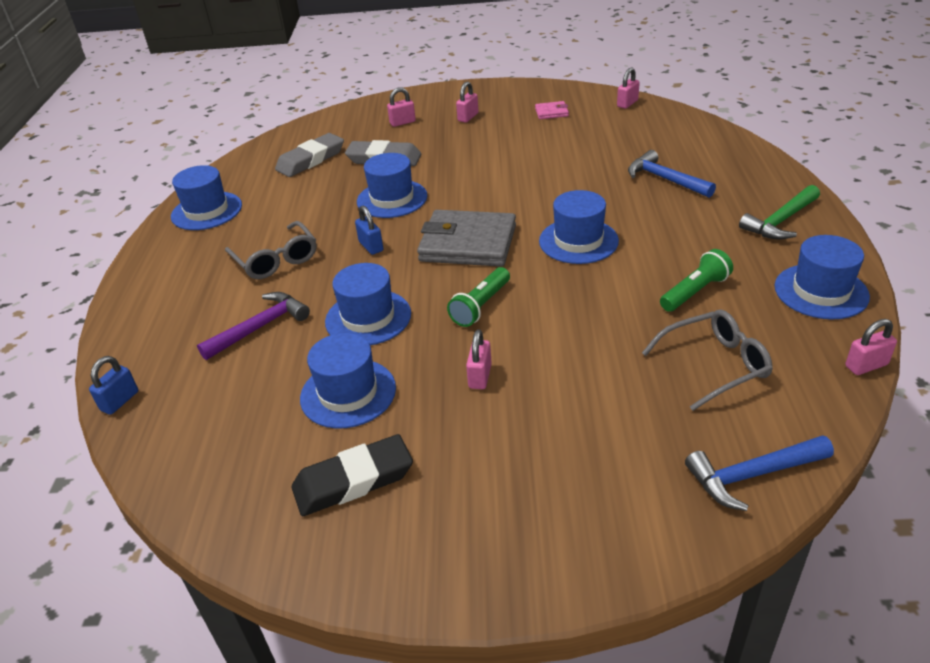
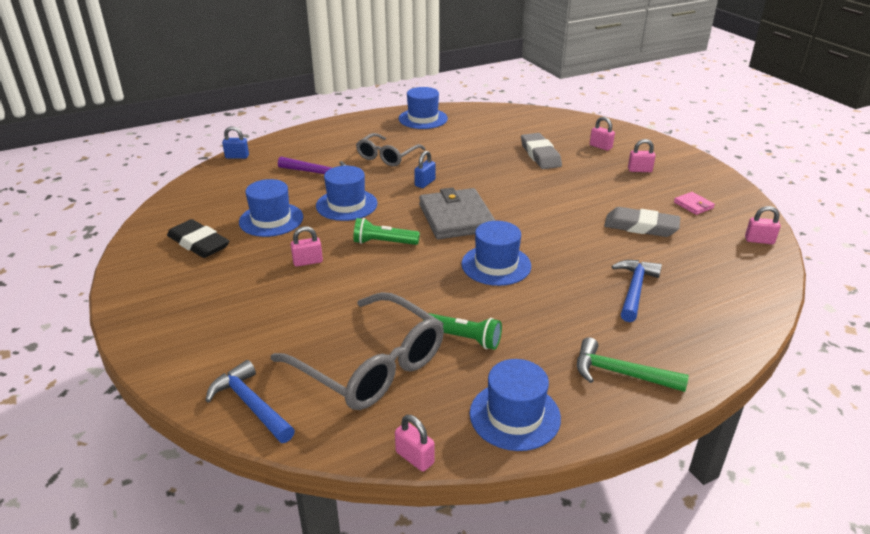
camera: 60 degrees right, 5 degrees down
grey eraser [275,133,344,177] -> grey eraser moved to [604,207,680,237]
blue hat [357,153,427,218] -> none
grey glasses [642,310,773,411] -> grey glasses [271,292,444,410], size x1.62

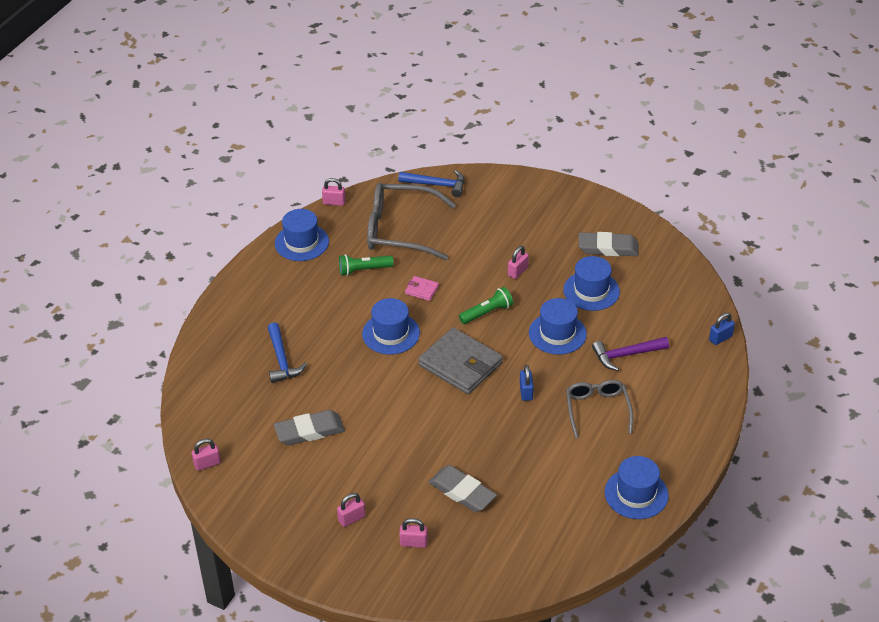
camera: 145 degrees right, 10 degrees up
black eraser [167,219,229,258] -> grey eraser [579,232,639,256]
green hammer [577,338,689,392] -> none
pink wallet [674,192,715,215] -> pink wallet moved to [405,276,439,301]

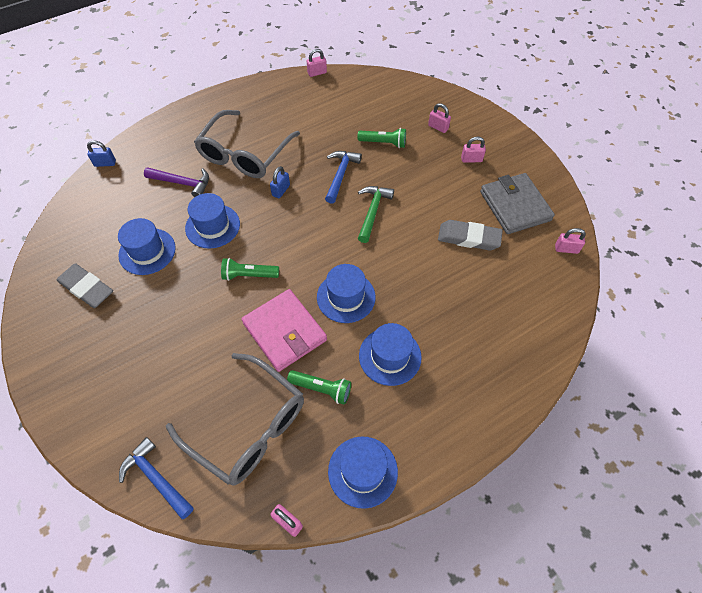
camera: 150 degrees left, 15 degrees up
blue hammer [268,322,307,383] -> blue hammer moved to [325,151,362,204]
pink wallet [405,276,439,301] -> pink wallet [242,289,327,372], size x2.27
grey wallet [418,327,503,394] -> grey wallet moved to [480,173,555,234]
grey eraser [428,465,497,512] -> green flashlight [357,128,406,148]
pink padlock [508,246,529,279] -> pink padlock moved to [307,49,327,77]
grey glasses [566,380,633,438] -> grey glasses [194,110,300,178], size x1.62
blue hat [604,456,669,519] -> blue hat moved to [359,323,422,386]
none -> green hammer [358,186,394,243]

